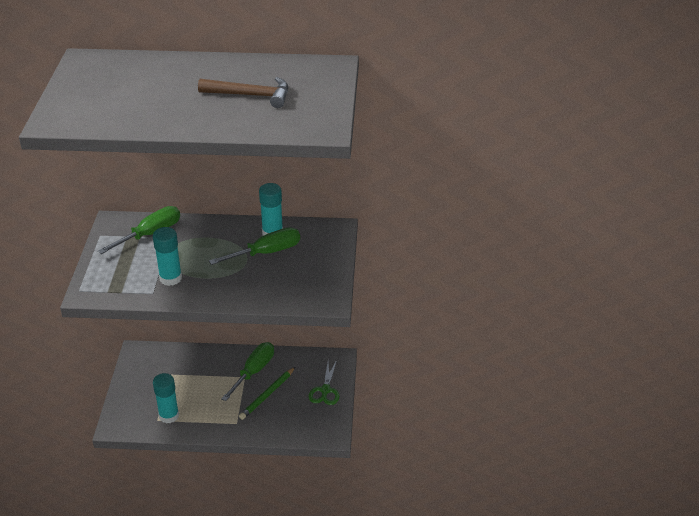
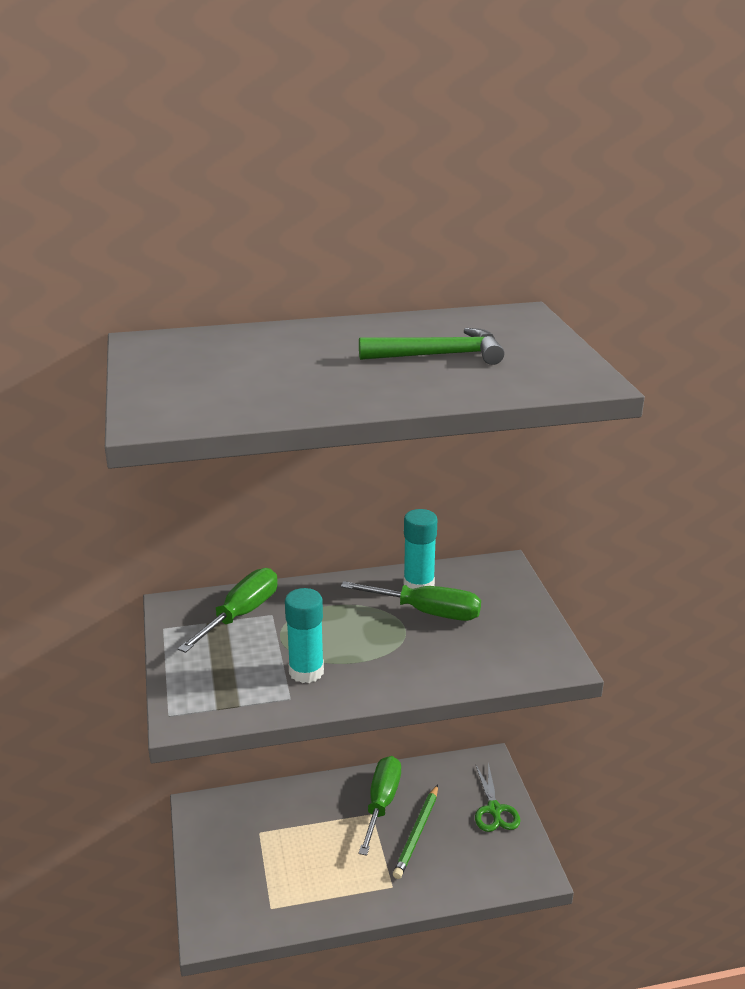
camera: 15 degrees left, 10 degrees down
turquoise glue stick [153,373,179,424] -> none
brown hammer [198,77,288,108] -> green hammer [359,328,504,365]
green screwdriver [209,227,300,265] -> green screwdriver turned 60 degrees clockwise [341,581,481,621]

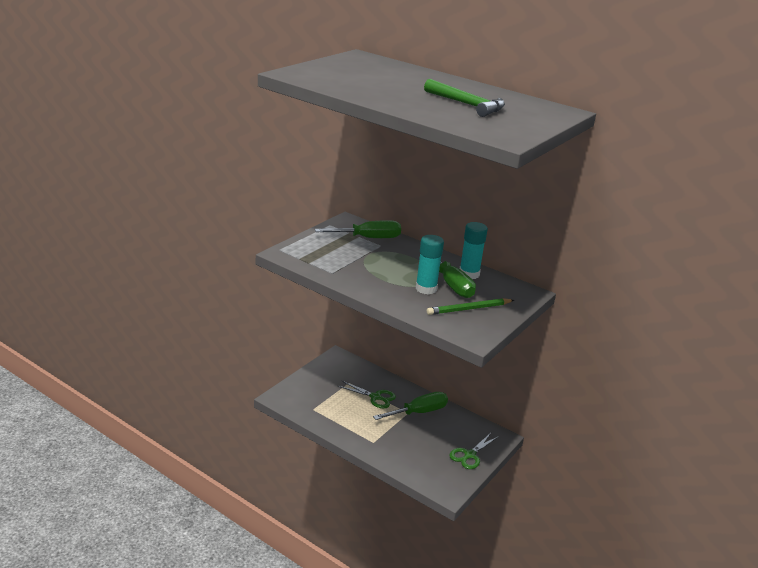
camera: 45 degrees right, 0 degrees up
turquoise glue stick [285,588,324,683] -> turquoise glue stick moved to [416,235,444,295]
green pencil [393,785,438,879] -> green pencil moved to [427,298,514,315]
none -> green scissors [338,381,396,408]

